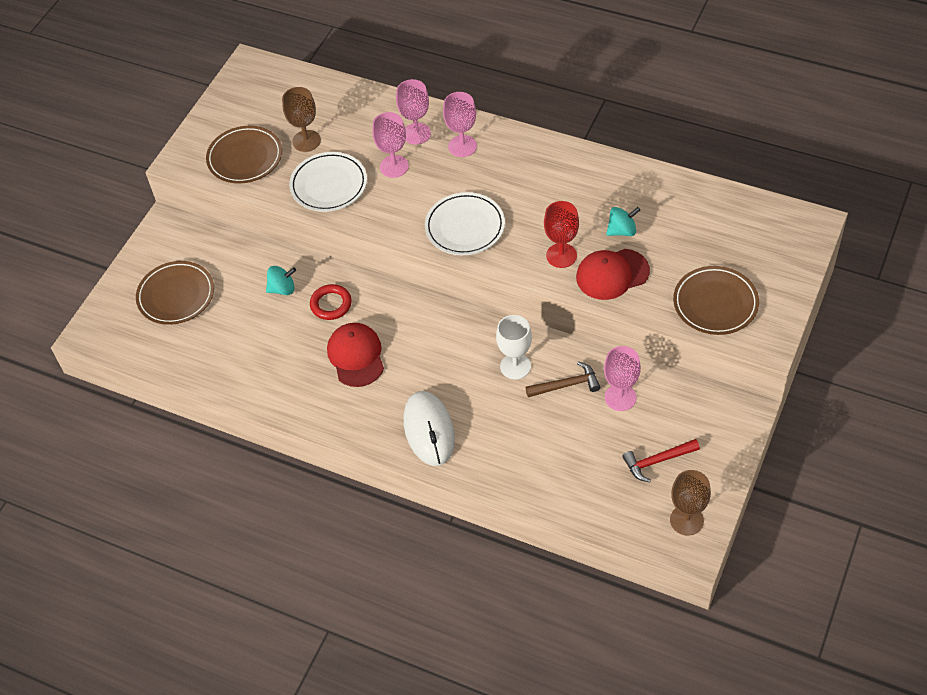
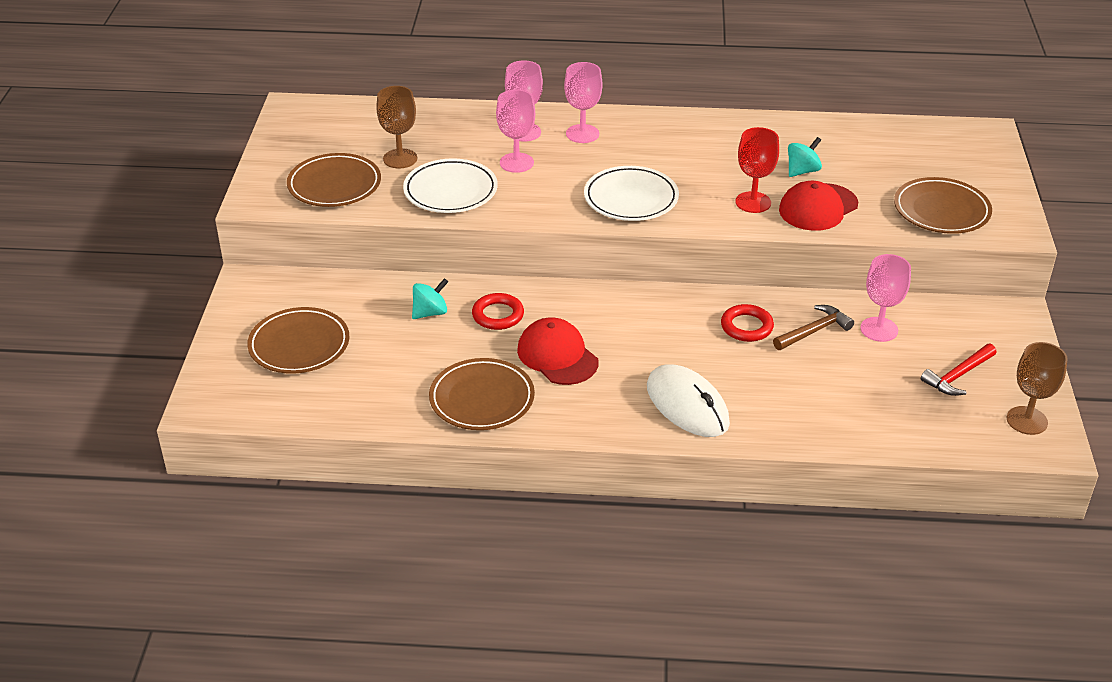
camera: 25 degrees left, 15 degrees down
white goblet [496,315,532,380] -> red ring [721,304,774,342]
none -> brown plate [429,358,535,430]

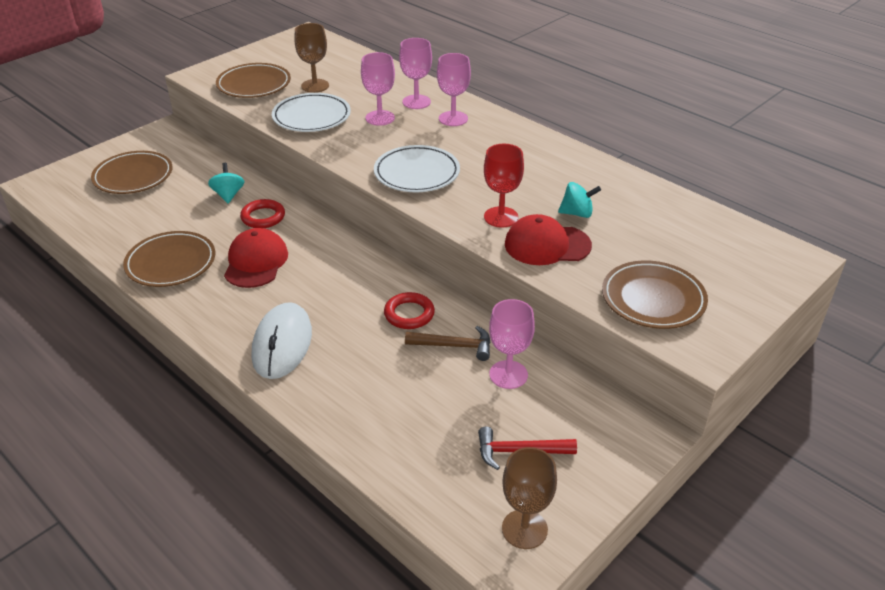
camera: 40 degrees right, 0 degrees up
turquoise spinning top [412,278,448,319] -> turquoise spinning top turned 105 degrees counterclockwise [208,163,244,204]

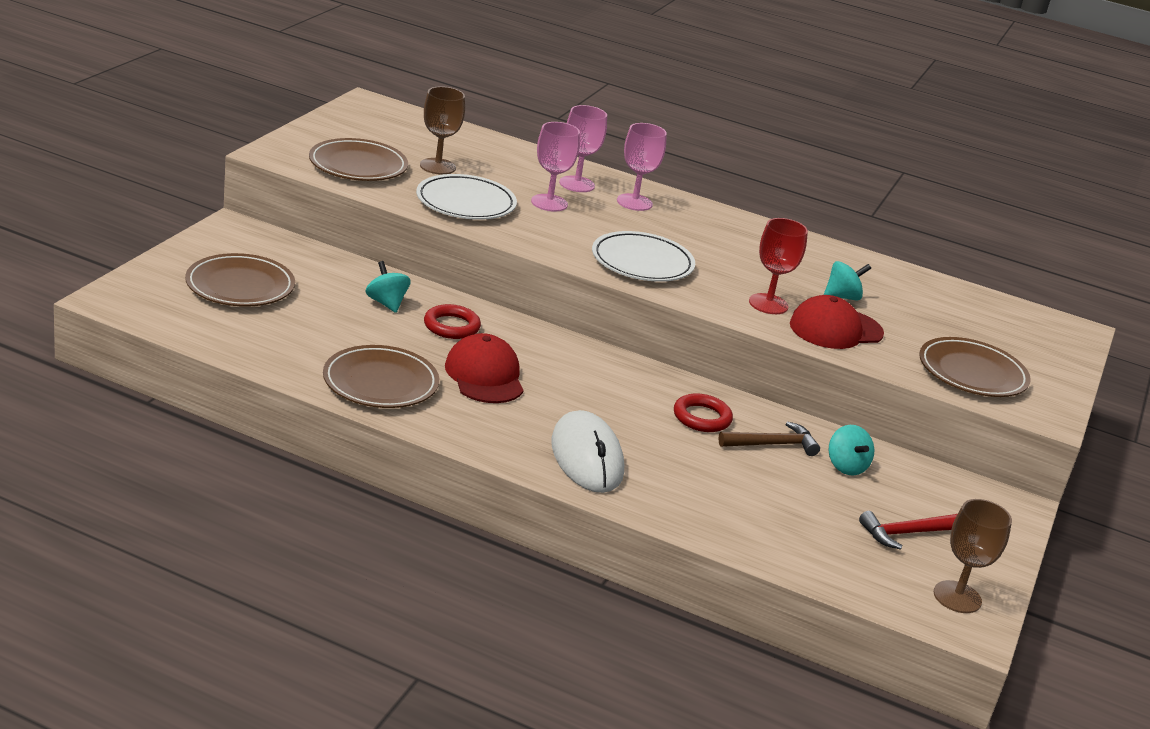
camera: 25 degrees left, 10 degrees down
pink goblet [489,299,535,389] -> turquoise spinning top [829,425,874,475]

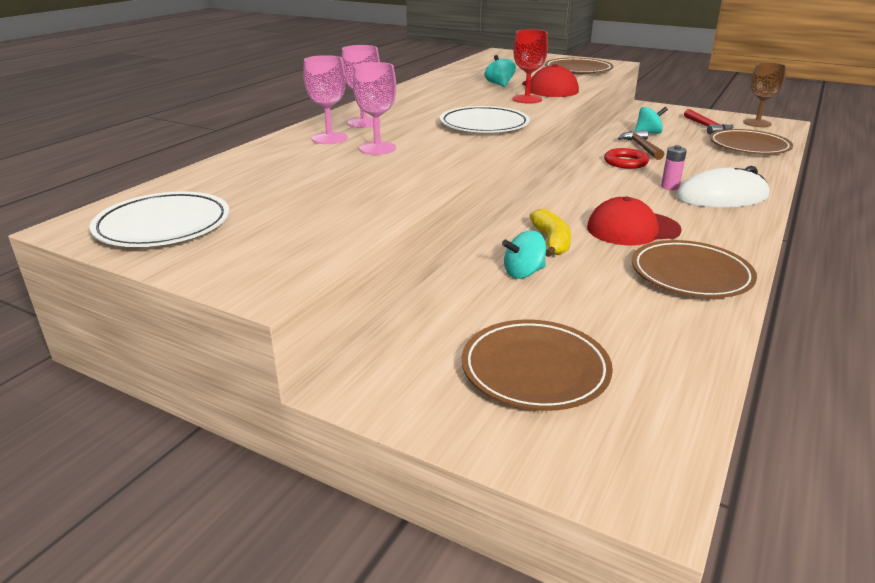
camera: 80 degrees left, 0 degrees up
brown plate [309,138,408,181] -> brown plate moved to [709,129,793,154]
white plate [416,174,517,220] -> white plate moved to [89,191,229,247]
brown goblet [420,86,465,175] -> none
red ring [424,304,481,339] -> yellow banana [530,209,571,257]
none -> pink battery [661,145,687,190]

